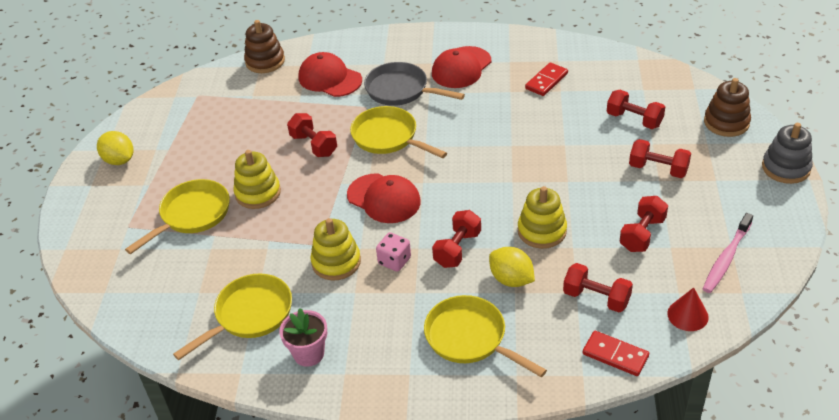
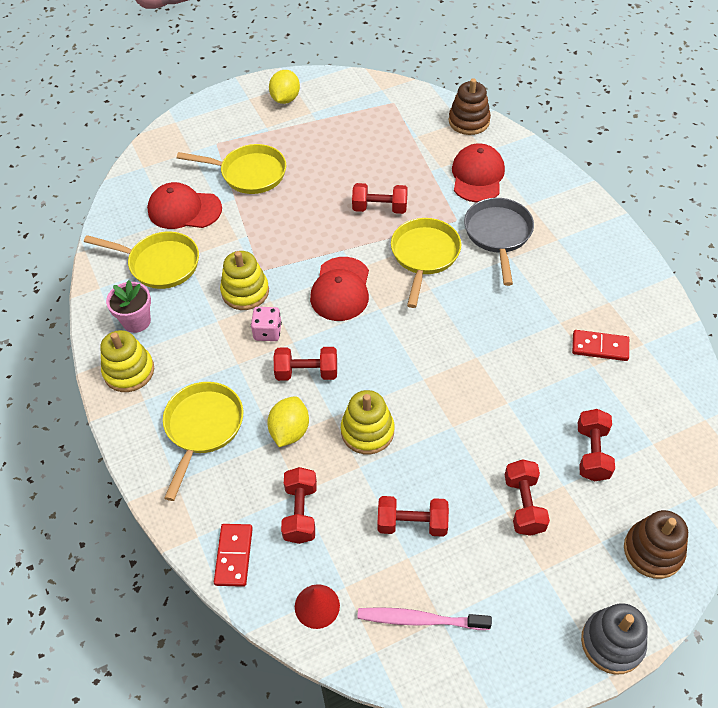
camera: 60 degrees right, 10 degrees up
yellow stacking toy [234,150,281,209] -> yellow stacking toy moved to [100,330,154,392]
red dumbbell [287,113,337,157] -> red dumbbell turned 75 degrees clockwise [352,183,408,214]
red cap [432,46,491,88] -> red cap moved to [147,182,222,229]

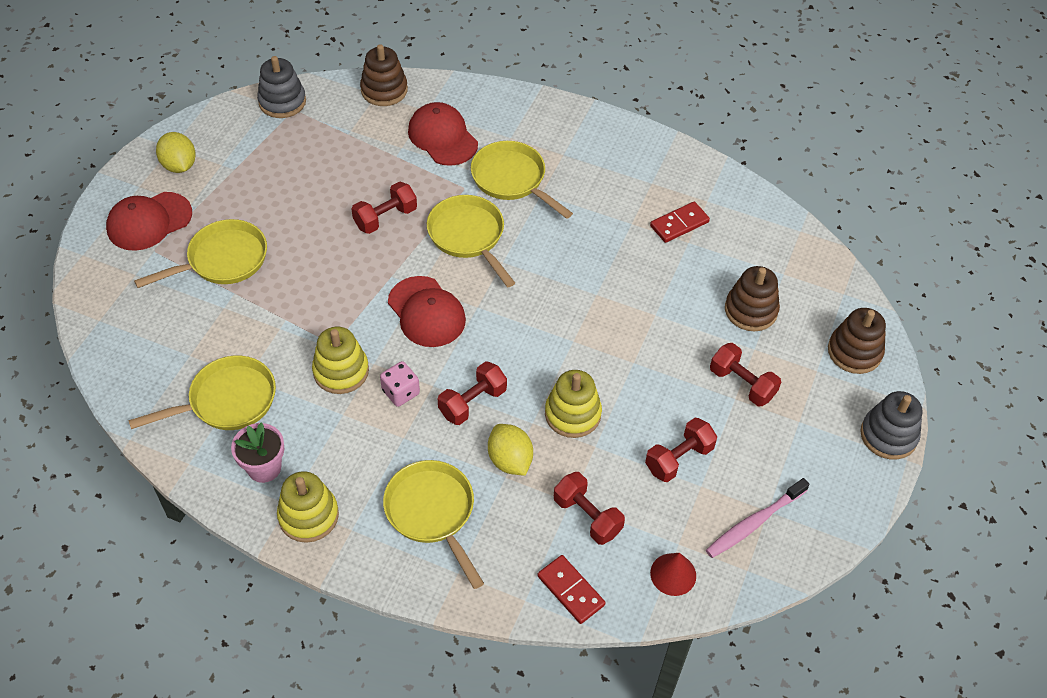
camera: 45 degrees left, 0 degrees up
red cap [147,182,222,229] -> red cap moved to [106,192,192,251]
grey pan [464,198,534,286] -> yellow pan [471,141,573,219]
red dumbbell [578,409,615,481] -> brown stacking toy [725,266,780,331]
none -> grey stacking toy [257,56,306,118]

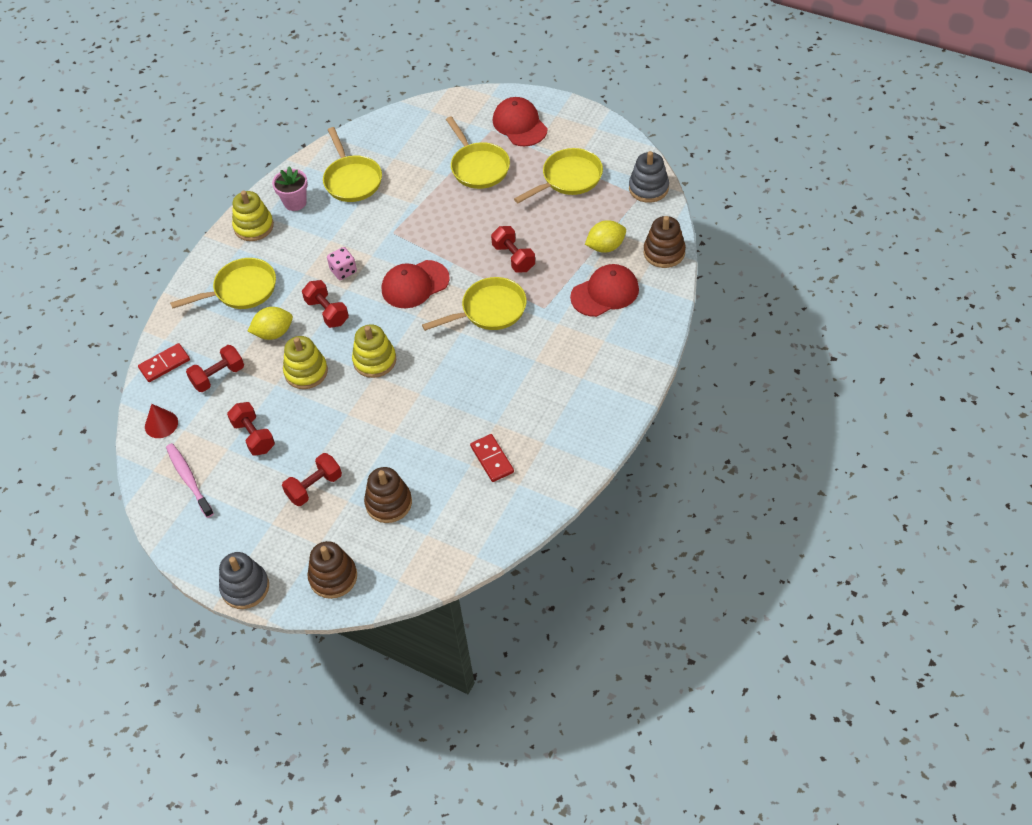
camera: 100 degrees right, 0 degrees up
yellow lemon [156,132,196,173] -> yellow lemon moved to [585,220,626,253]
yellow stacking toy [312,327,369,394] -> yellow stacking toy moved to [352,324,396,378]
yellow pan [471,141,573,219] -> yellow pan moved to [514,148,603,203]

